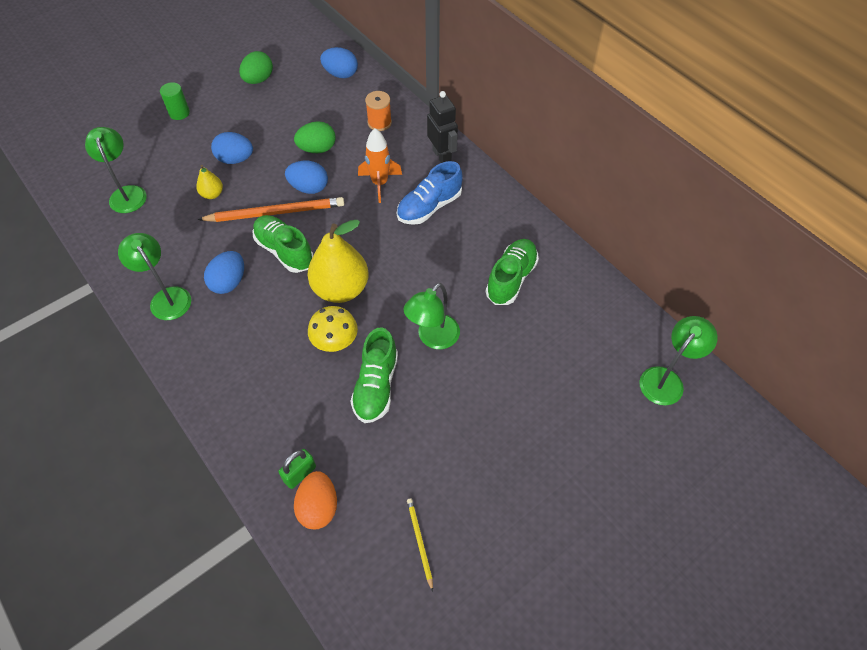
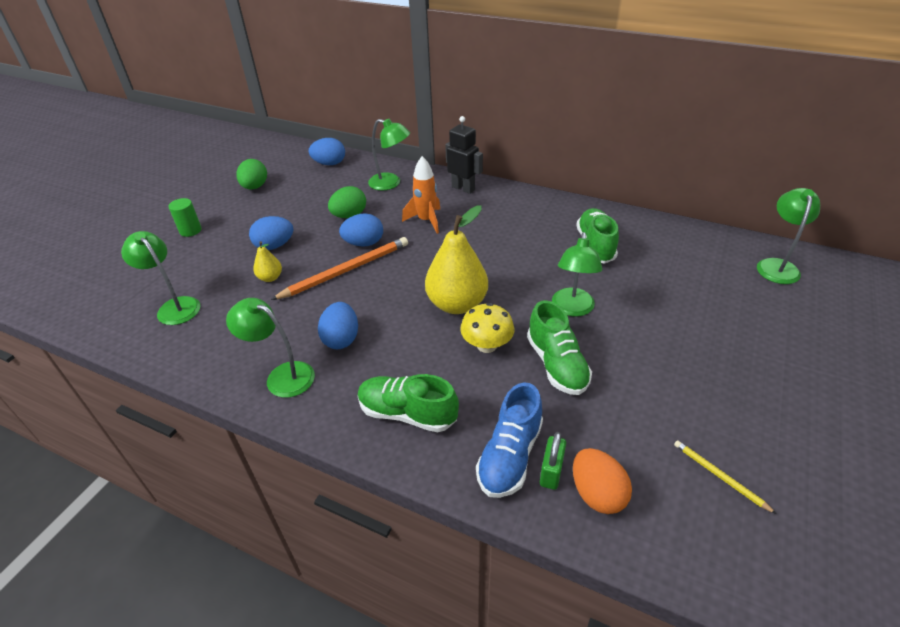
camera: 25 degrees left, 15 degrees down
green shoe [253,215,313,273] -> green shoe moved to [358,374,459,432]
orange spool [365,91,392,131] -> green lamp [368,119,410,190]
blue shoe [397,161,463,225] -> blue shoe moved to [476,382,543,498]

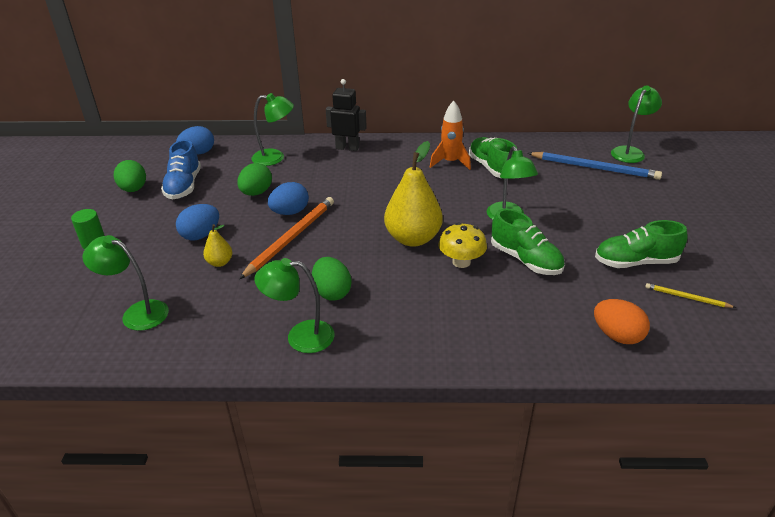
camera: 25 degrees left, 5 degrees down
blue egg [318,302,358,349] -> green egg [312,257,352,301]
green shoe [358,374,459,432] -> green shoe moved to [595,220,688,268]
orange rocket [402,156,441,234] -> orange rocket moved to [430,101,471,170]
blue shoe [476,382,543,498] -> blue shoe moved to [161,140,201,199]
green padlock [540,432,566,490] -> none
green lamp [757,188,820,284] -> green lamp turned 45 degrees clockwise [611,86,662,163]
none -> blue pencil [528,152,662,180]

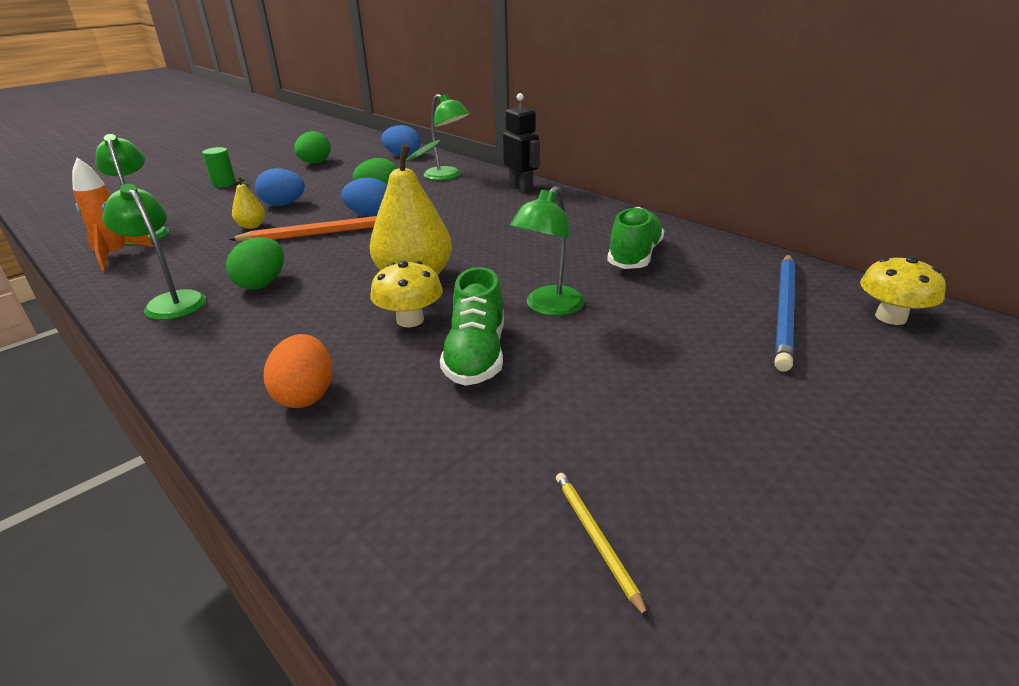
camera: 45 degrees right, 5 degrees down
blue shoe [161,140,201,199] -> none
orange rocket [430,101,471,170] -> orange rocket moved to [72,158,154,271]
blue pencil [528,152,662,180] -> blue pencil turned 45 degrees clockwise [774,254,795,371]
orange egg [594,299,650,344] -> orange egg moved to [264,334,332,408]
green shoe [595,220,688,268] -> none
green lamp [611,86,662,163] -> yellow mushroom [860,256,946,325]

